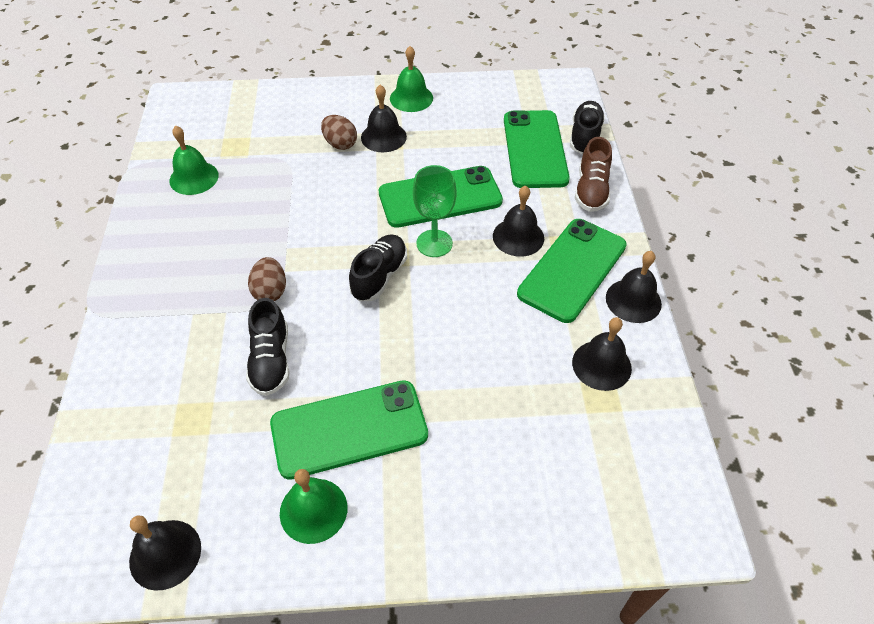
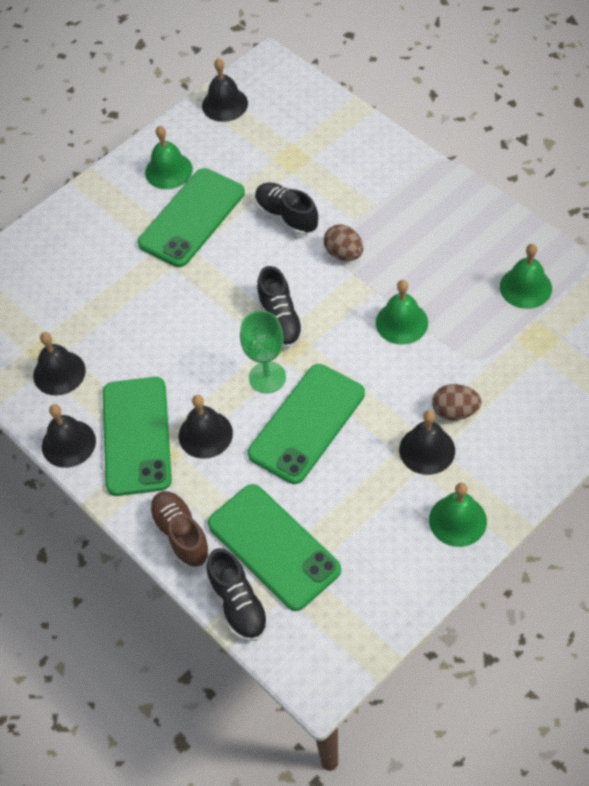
camera: 145 degrees right, 5 degrees up
none -> green bell [376,280,428,345]

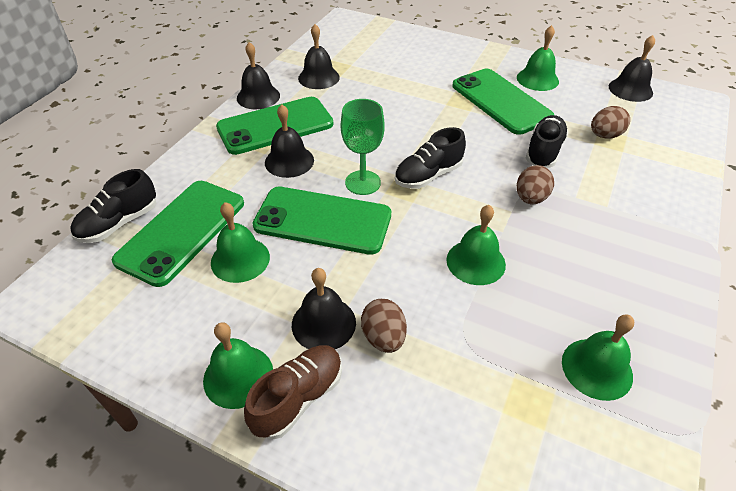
camera: 65 degrees right, 10 degrees down
green phone [138,168,245,267] -> green phone turned 45 degrees clockwise [452,69,554,135]
brown shoe [149,491,211,568] -> brown shoe moved to [244,345,342,440]
none -> green bell [211,202,270,283]
none -> brown egg [591,106,630,139]

